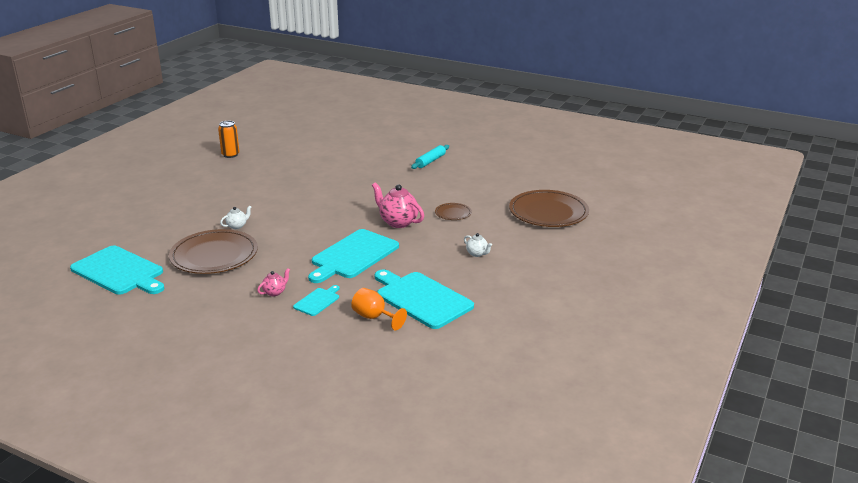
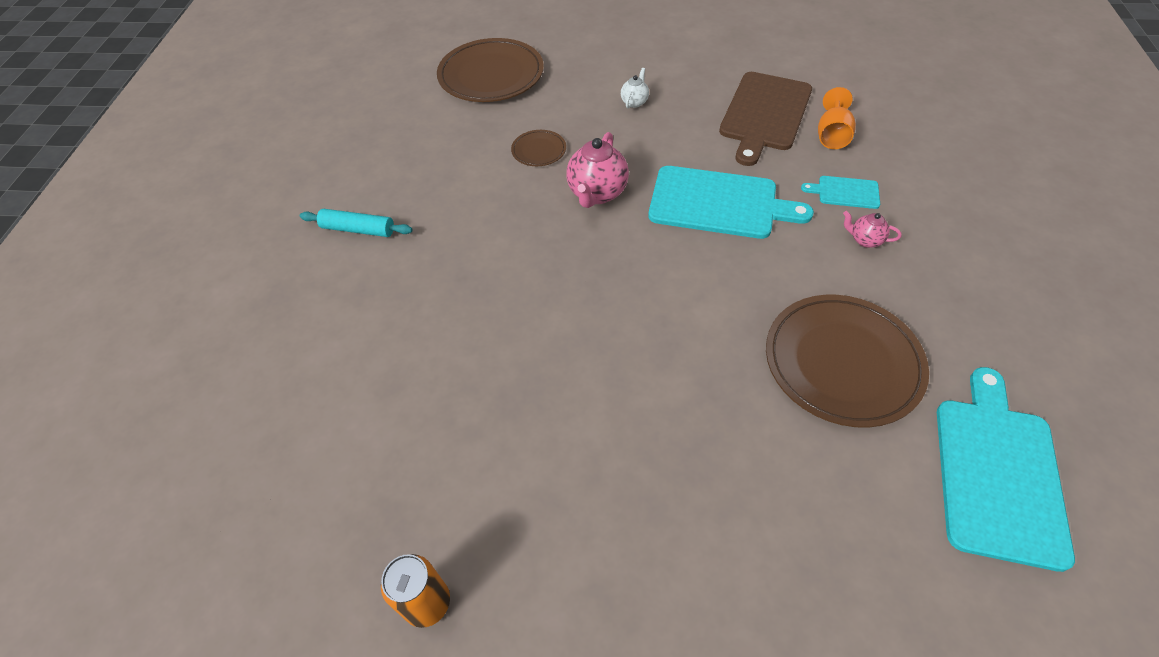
camera: 110 degrees left, 25 degrees up
white teapot [220,206,251,229] -> none
turquoise cutting board [375,269,474,329] -> brown cutting board [719,72,812,166]

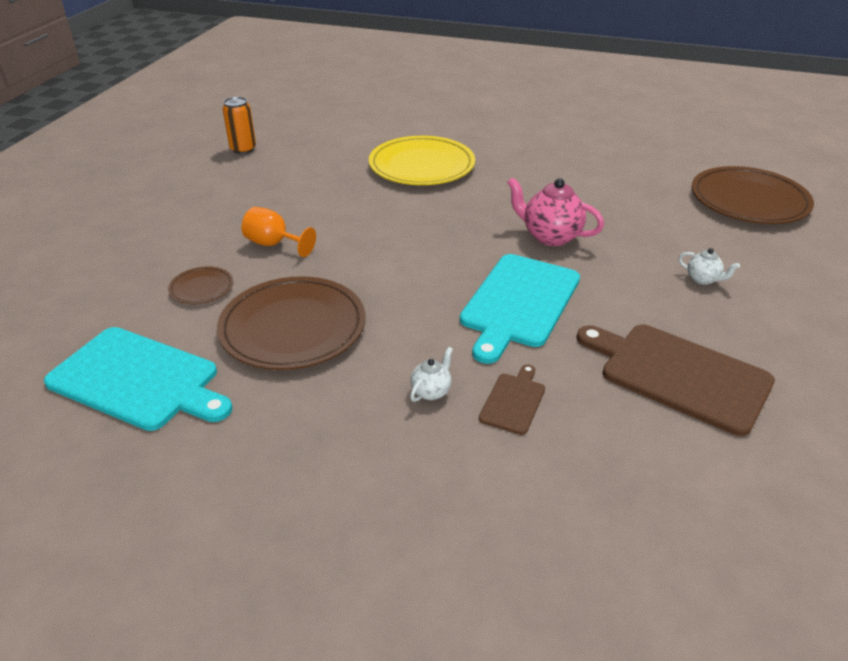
camera: 100 degrees right, 15 degrees down
turquoise rolling pin [300,209,413,237] -> none
brown plate [511,130,566,166] -> brown plate moved to [168,267,233,304]
turquoise cutting board [801,176,880,209] -> brown cutting board [479,364,545,435]
orange goblet [818,87,856,149] -> orange goblet moved to [241,207,316,257]
pink teapot [843,211,902,248] -> white teapot [410,347,453,402]
none -> yellow plate [369,136,475,185]

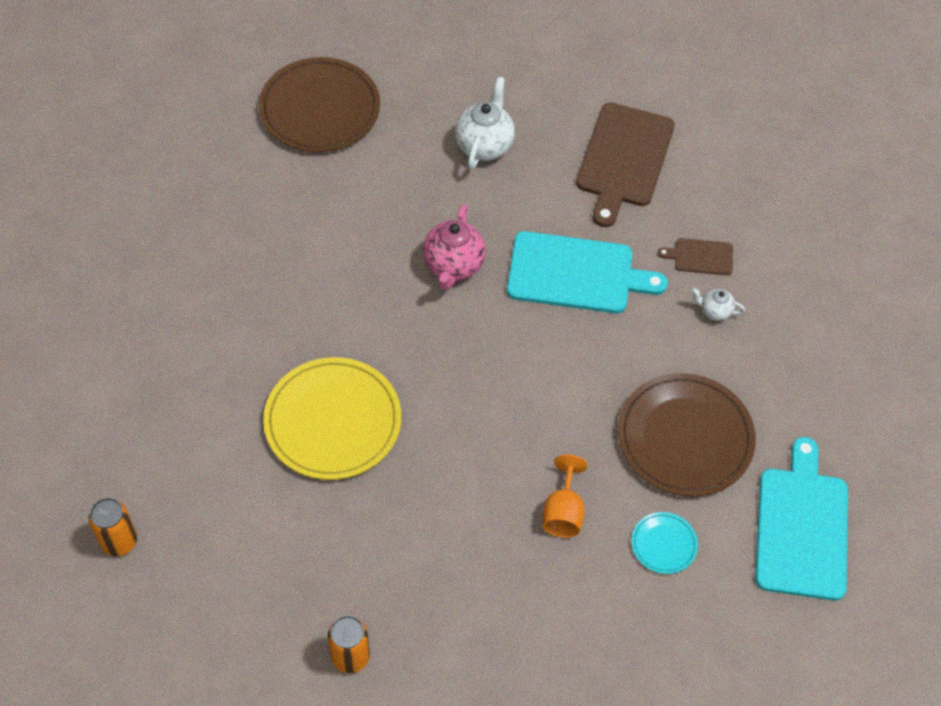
camera: 110 degrees left, 20 degrees up
brown plate [168,267,233,304] -> turquoise plate [631,512,698,574]
white teapot [679,248,740,285] -> white teapot [455,76,515,170], size x1.92
none -> orange can [89,498,137,556]

